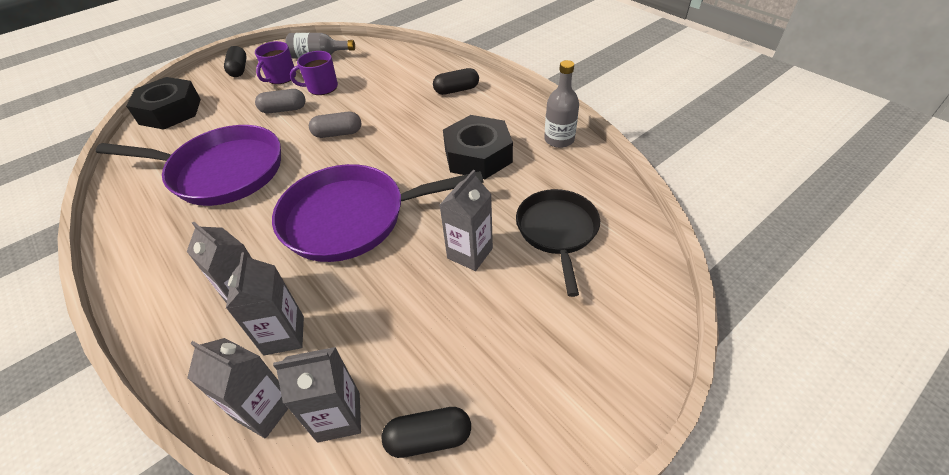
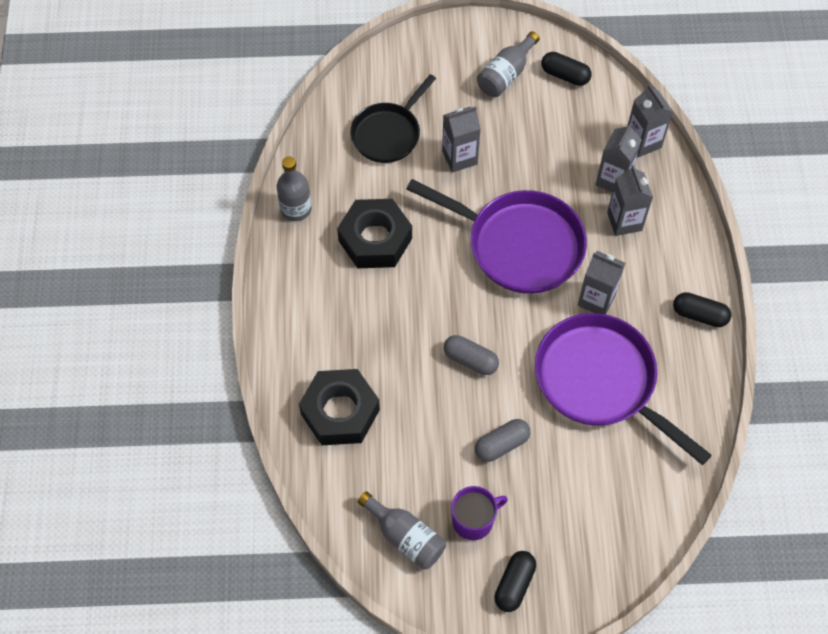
camera: 145 degrees left, 15 degrees up
black nut [126,77,201,130] -> black nut moved to [299,369,380,445]
grey capsule [255,89,306,113] -> grey capsule turned 60 degrees counterclockwise [475,419,531,462]
grey carton [273,347,361,443] -> grey carton moved to [578,251,625,314]
purple mug [290,51,338,95] -> none
black capsule [433,68,479,95] -> black capsule moved to [673,292,731,327]
none -> grey bottle [477,31,540,97]

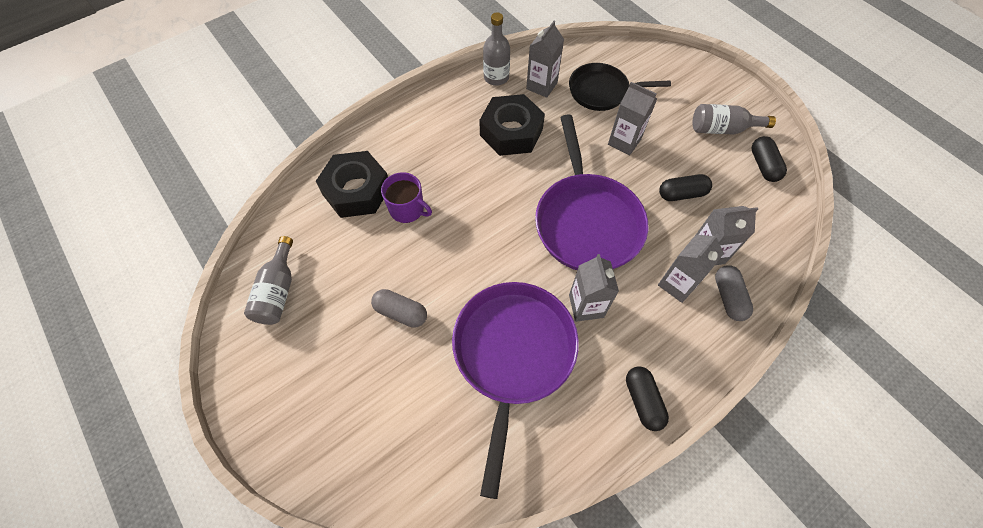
camera: 55 degrees right, 0 degrees up
grey capsule [444,335,499,375] -> grey capsule moved to [715,265,753,321]
purple mug [451,486,508,540] -> purple mug moved to [381,172,432,223]
black capsule [494,551,536,612] -> black capsule moved to [659,174,712,201]
grey carton [627,84,673,157] -> grey carton moved to [526,21,564,98]

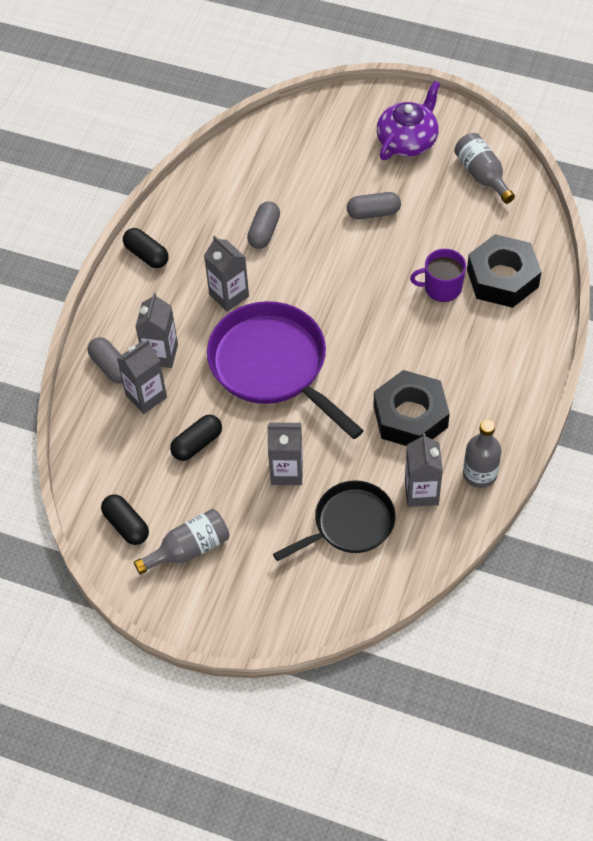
camera: 150 degrees right, 5 degrees down
purple pan [452,282,579,499] -> grey capsule [247,201,280,249]
none -> purple teapot [377,81,440,160]

